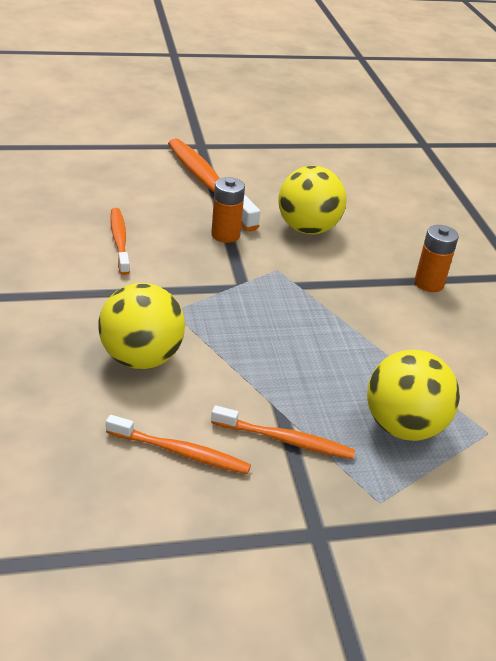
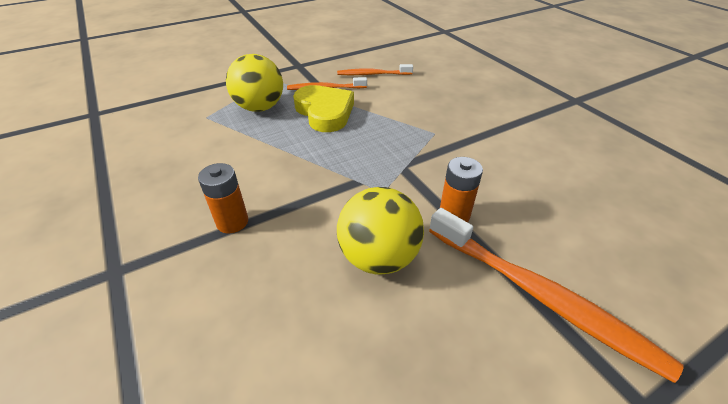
camera: 165 degrees right, 5 degrees up
yellow ball [98,283,185,369] -> none
orange toothbrush [110,208,130,275] -> none
none -> yellow heart [293,85,354,132]

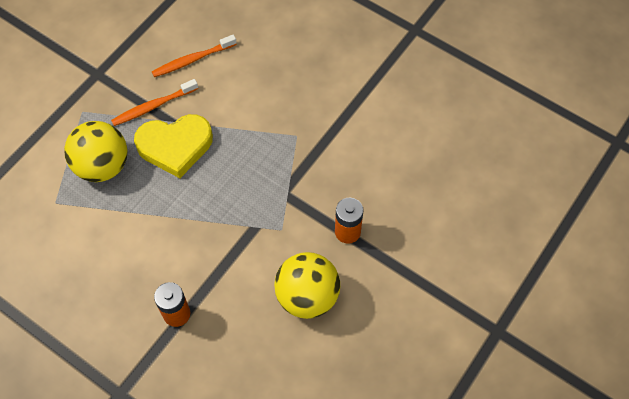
camera: 25 degrees left, 20 degrees up
yellow heart [293,85,354,132] -> yellow heart turned 135 degrees clockwise [134,114,213,178]
orange toothbrush [429,208,684,383] -> none

